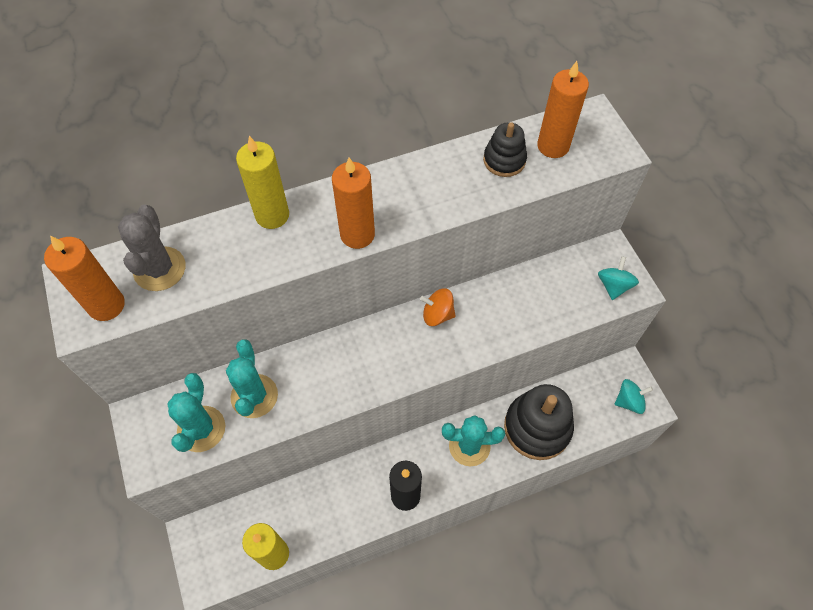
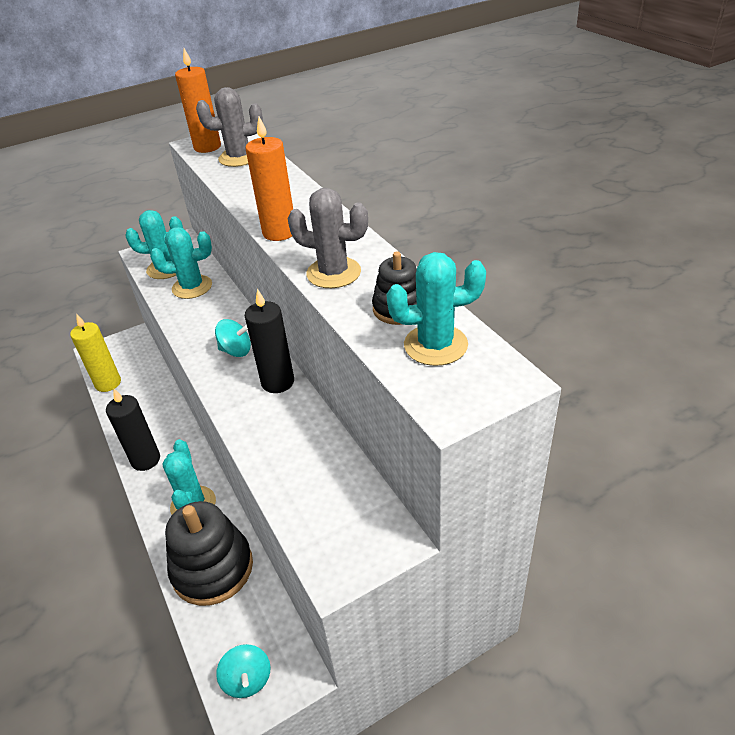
camera: 85 degrees right, 20 degrees down
yellow candle [236,136,289,229] -> none
orange spinning top [420,288,456,326] -> black candle [245,289,294,393]
orange candle [537,61,589,158] -> turquoise cactus [386,252,486,366]
turquoise spinning top [598,256,639,300] -> turquoise spinning top moved to [215,319,251,357]
none -> grey cactus [288,188,368,288]

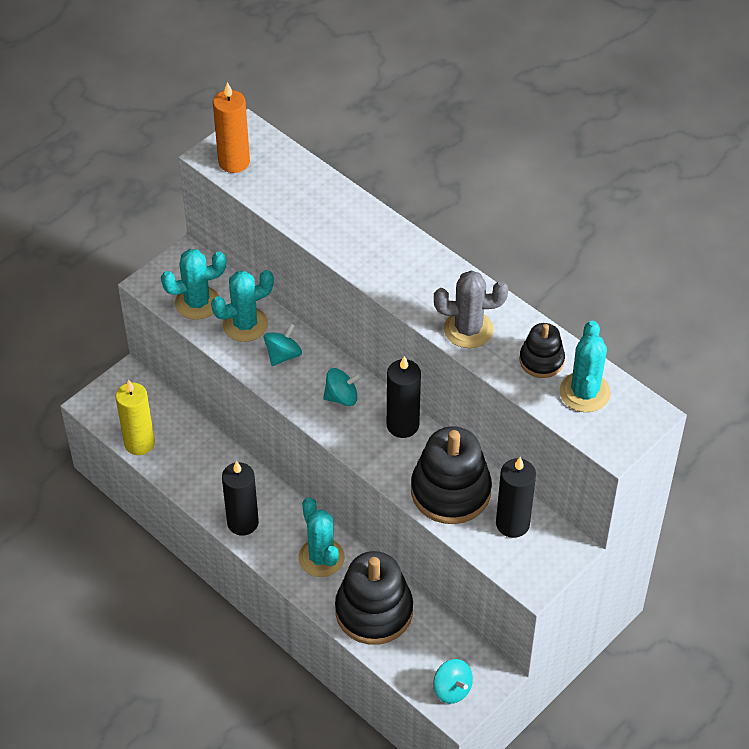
camera: 20 degrees left, 10 degrees up
grey cactus [196,87,263,167] -> none
orange candle [245,117,293,241] -> none
turquoise cactus [386,252,486,366] -> turquoise cactus turned 60 degrees counterclockwise [559,321,611,412]
none -> turquoise spinning top [264,324,302,366]
none -> black stacking toy [411,426,492,524]
none -> black candle [496,457,536,538]

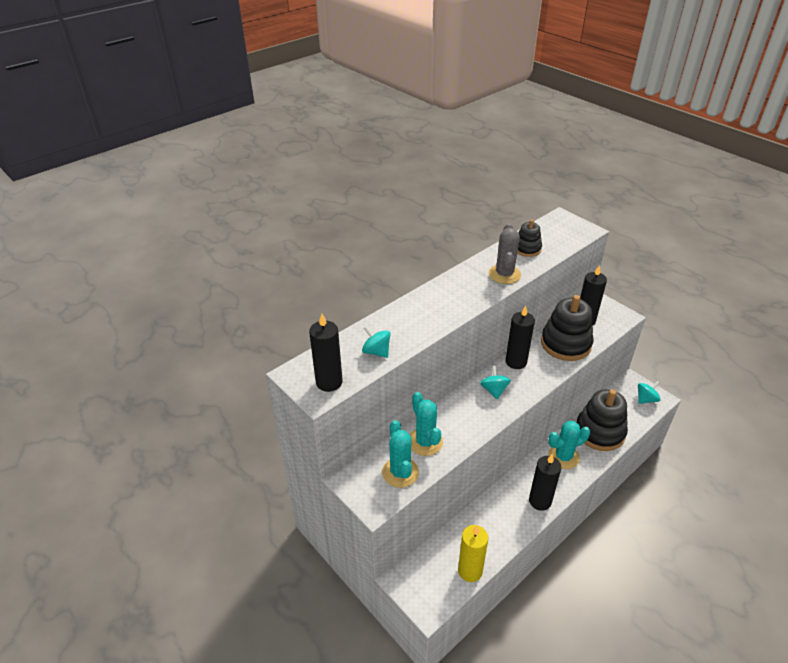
camera: 85 degrees left, 10 degrees down
orange candle [213,82,250,173] -> black candle [309,314,343,392]
turquoise spinning top [264,324,302,366] -> turquoise spinning top moved to [362,326,390,358]
turquoise cactus [559,321,611,412] -> none

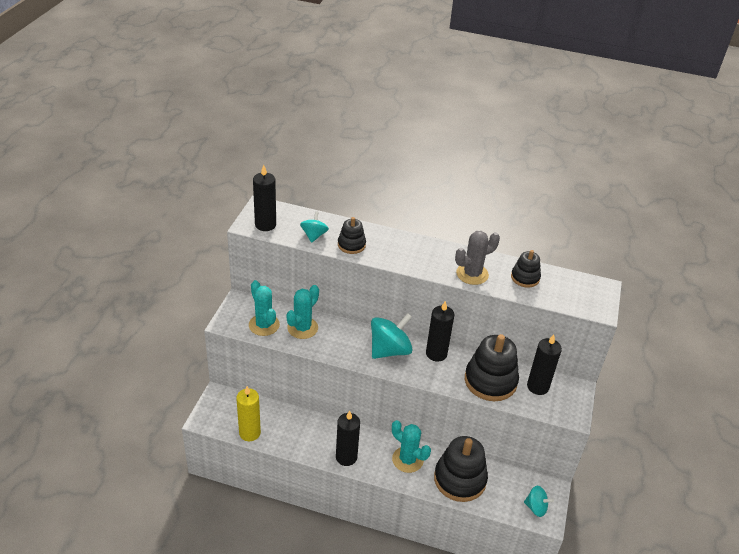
camera: 55 degrees right, 0 degrees up
turquoise cactus [382,420,419,488] -> turquoise cactus turned 75 degrees counterclockwise [249,280,280,336]
turquoise spinning top [480,366,511,399] -> turquoise spinning top [371,313,413,359], size x1.78
none -> black stacking toy [338,217,366,254]

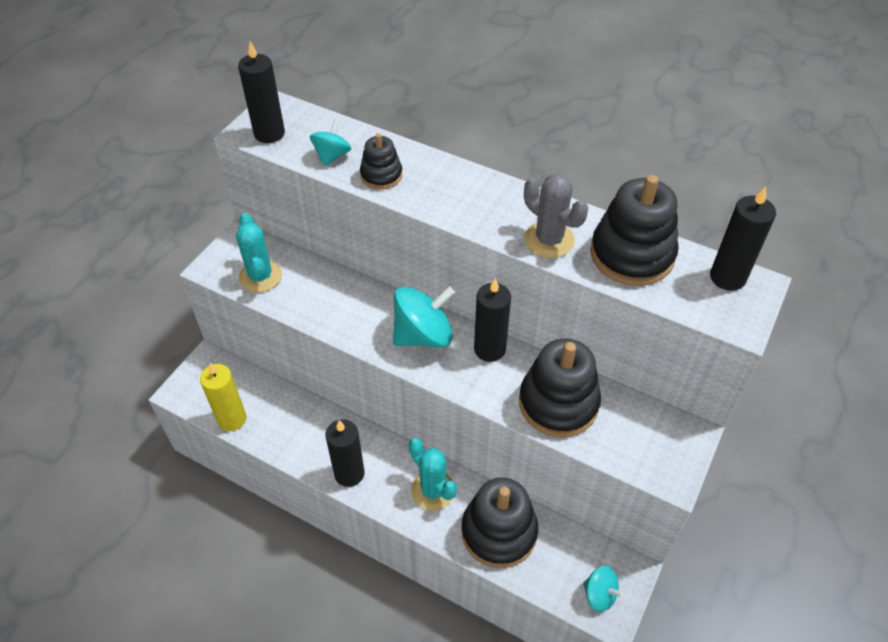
camera: 15 degrees right, 10 degrees up
turquoise cactus [286,285,319,339] -> none
grey cactus [455,231,500,285] -> grey cactus turned 60 degrees clockwise [524,173,588,258]
black stacking toy [511,250,541,288] -> black stacking toy [590,175,679,286], size x1.83
black candle [527,334,562,395] -> black candle moved to [710,186,776,291]

